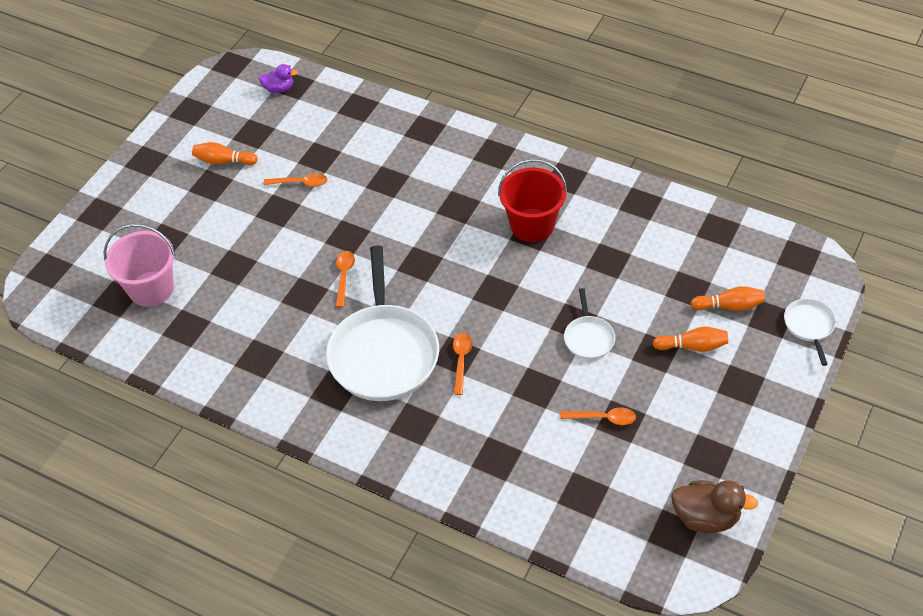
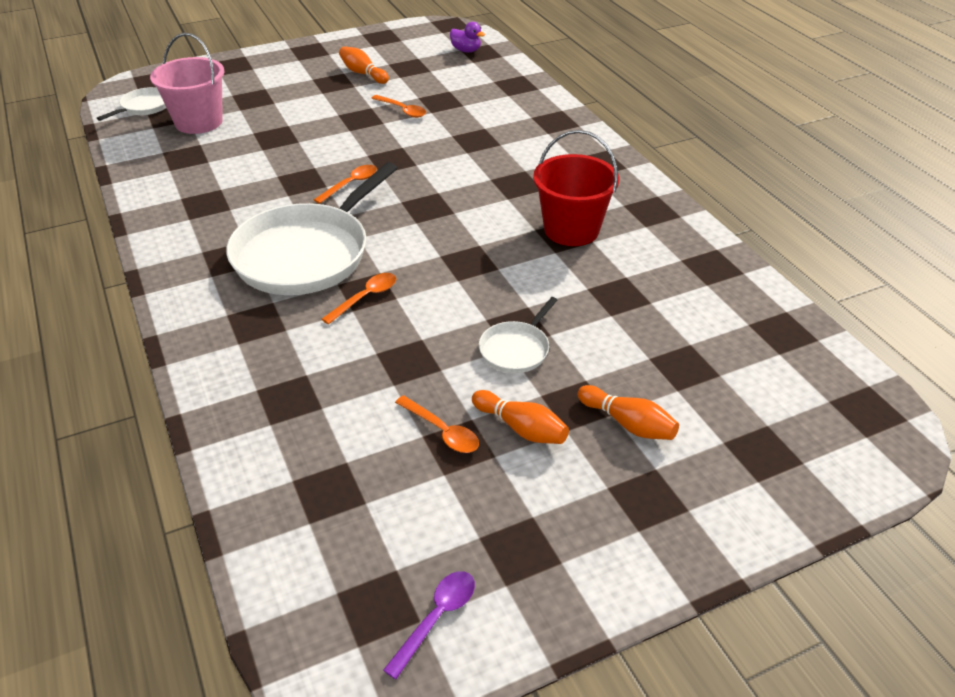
camera: 35 degrees right, 10 degrees down
brown duck [671,480,758,533] -> purple spoon [383,571,475,679]
orange bowling pin [691,286,765,311] -> orange bowling pin moved to [472,390,569,444]
white pan [784,298,836,366] -> white pan moved to [97,87,166,121]

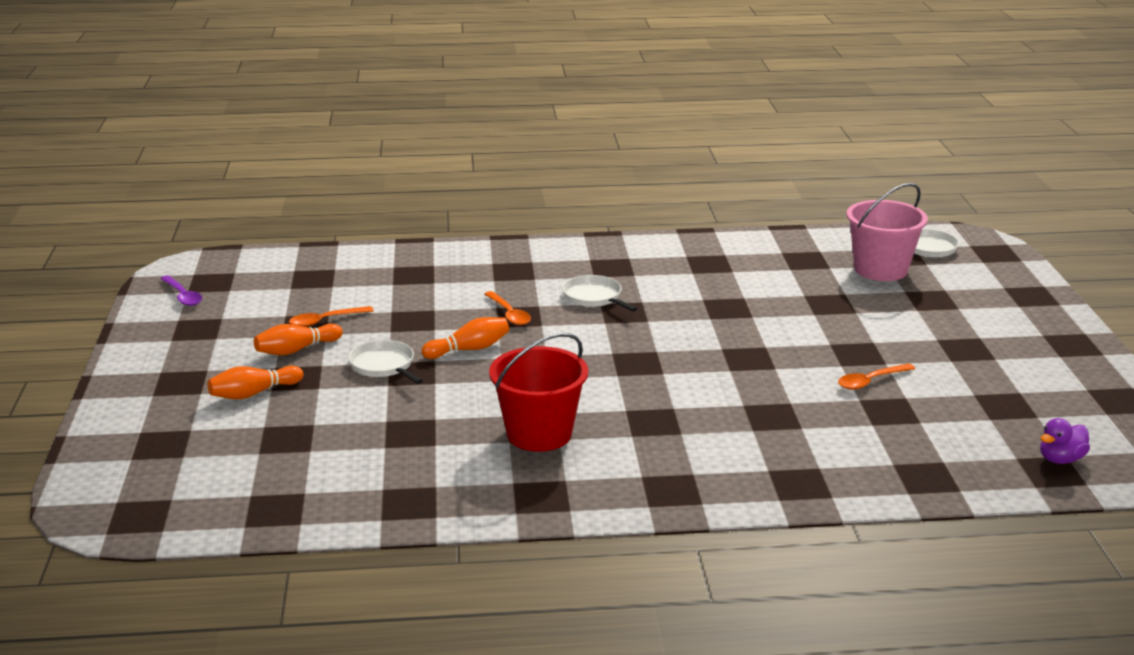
camera: 110 degrees right, 15 degrees down
white pan [226,162,397,295] -> white pan [562,275,638,311], size x0.46
orange spoon [314,165,377,204] -> none
orange bowling pin [339,46,389,84] -> orange bowling pin moved to [422,317,509,359]

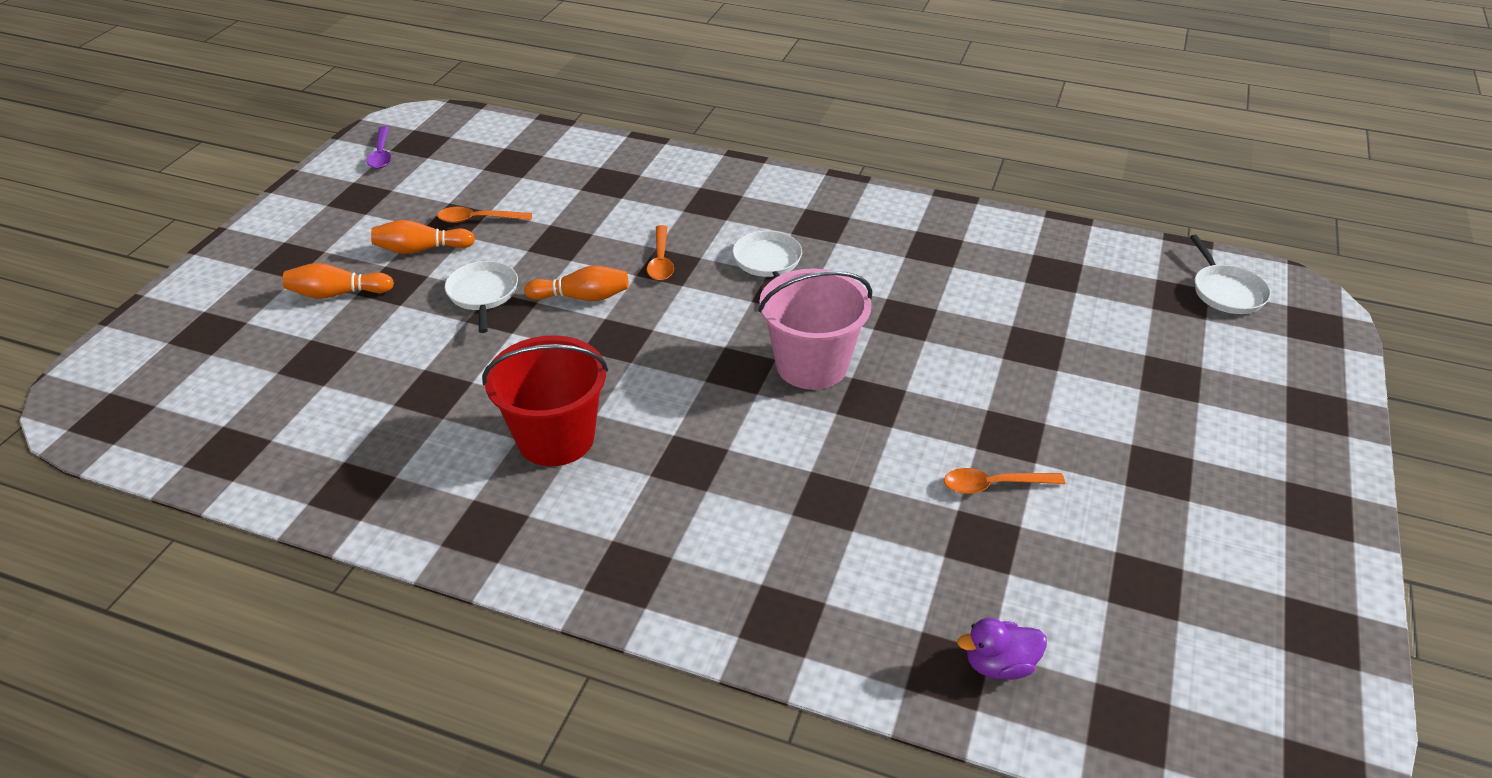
camera: 25 degrees right, 15 degrees up
pink bucket [846,183,928,281] -> pink bucket moved to [758,269,872,390]
purple duck [1040,418,1090,464] -> purple duck moved to [957,618,1047,680]

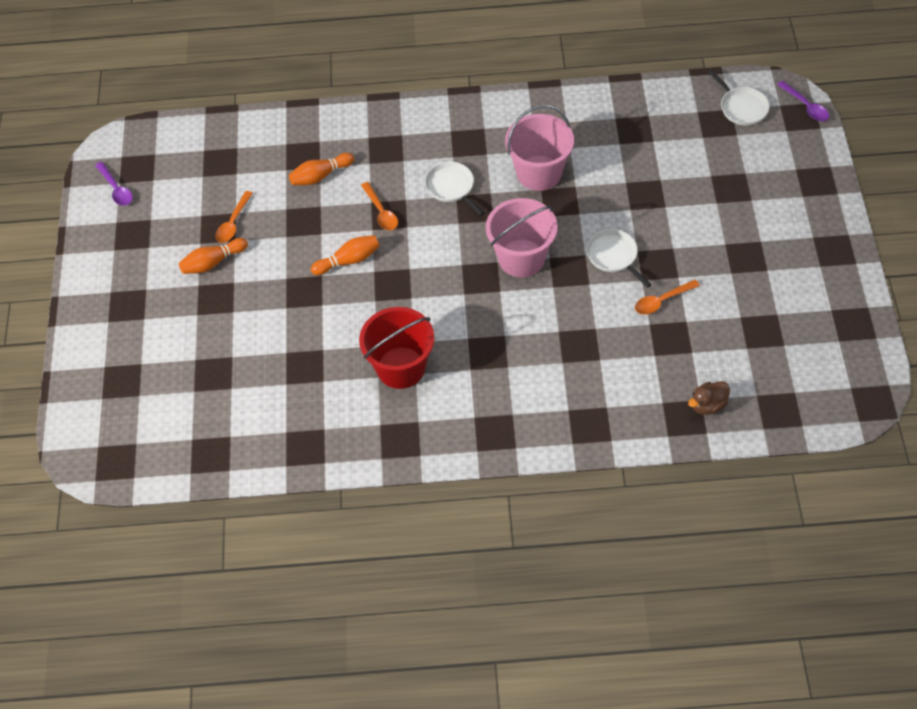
camera: 20 degrees left, 15 degrees up
orange bowling pin [283,263,394,299] -> orange bowling pin moved to [289,153,354,185]
orange spoon [437,207,532,223] -> orange spoon turned 45 degrees counterclockwise [215,191,253,243]
white pan [445,261,518,333] -> white pan moved to [586,229,652,288]
purple duck [957,618,1047,680] -> brown duck [688,381,730,415]
none -> pink bucket [505,105,574,191]
none -> purple spoon [777,81,829,121]

